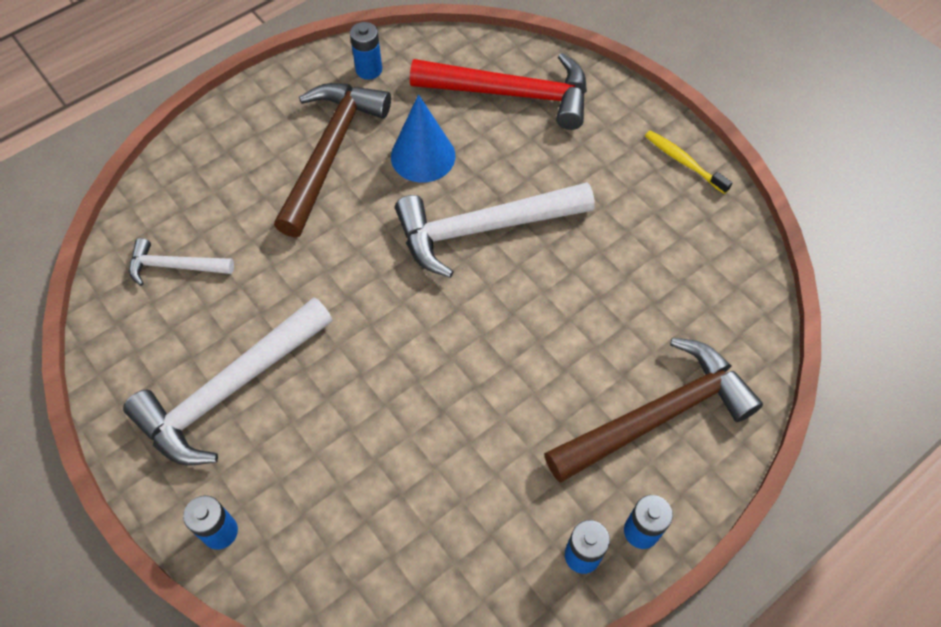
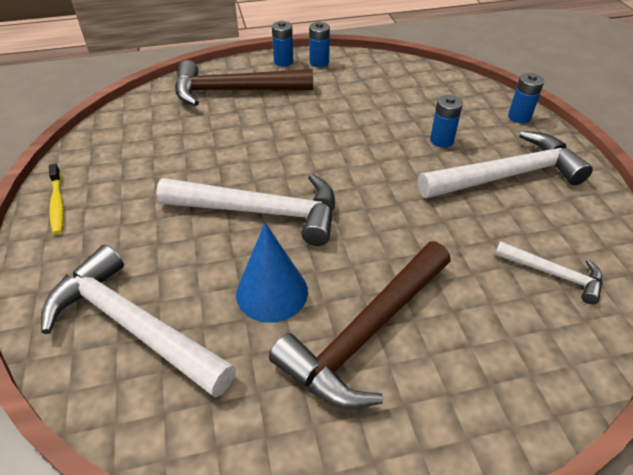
camera: 155 degrees left, 15 degrees down
blue battery [350,22,382,80] -> blue battery moved to [430,95,463,147]
red hammer [410,53,587,130] -> white hammer [41,245,236,398]

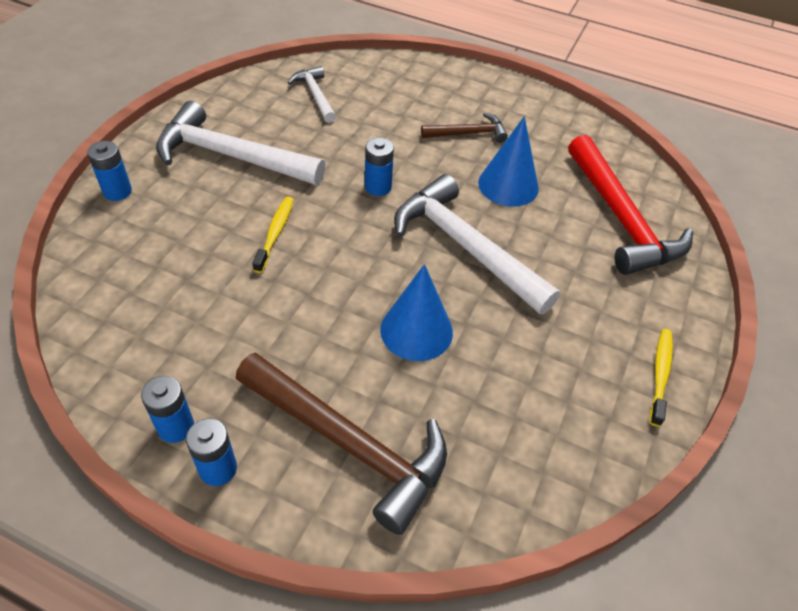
camera: 145 degrees left, 5 degrees up
white hammer [41,245,236,398] -> red hammer [568,135,693,275]
brown hammer [269,242,451,409] -> brown hammer [421,112,508,143], size x0.52
blue battery [430,95,463,147] -> blue battery moved to [365,138,394,196]
none -> yellow toothbrush [252,197,294,273]
none -> blue cone [380,264,453,361]

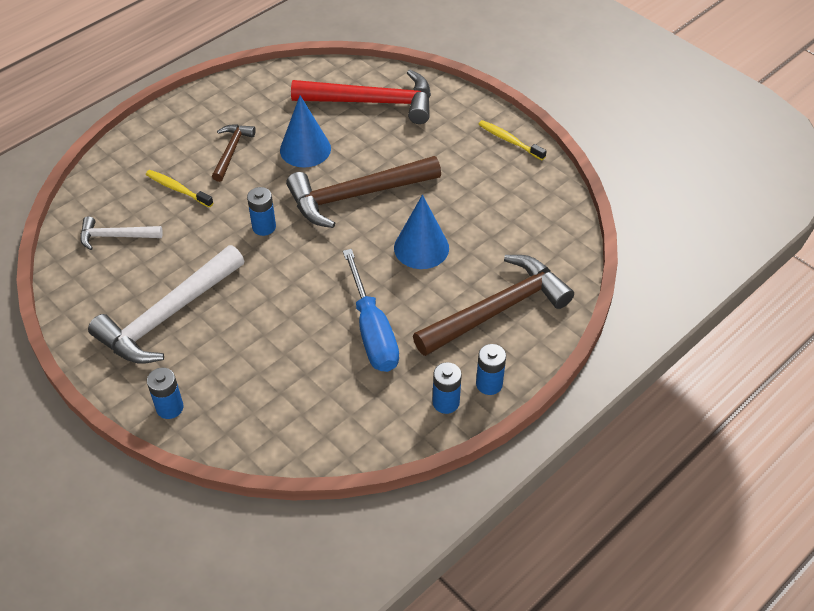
camera: 65 degrees left, 0 degrees up
yellow toothbrush [252,197,294,273] -> yellow toothbrush moved to [146,170,213,208]
white hammer [394,174,560,315] -> brown hammer [286,156,441,228]
none -> blue screwdriver [343,249,399,372]

